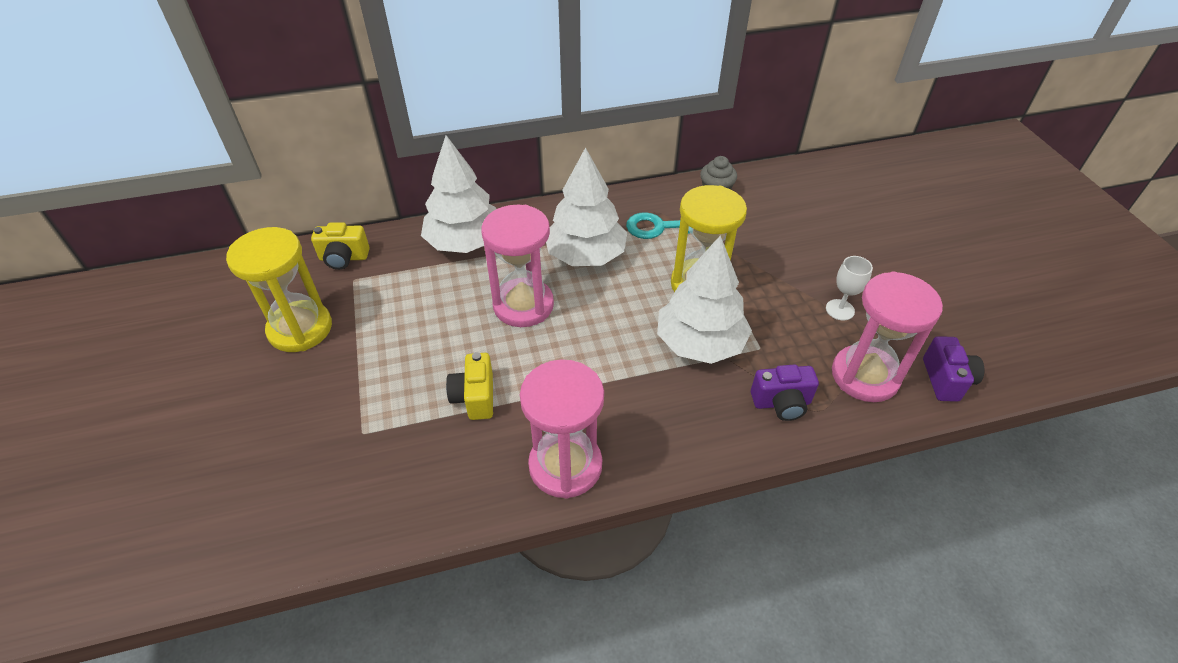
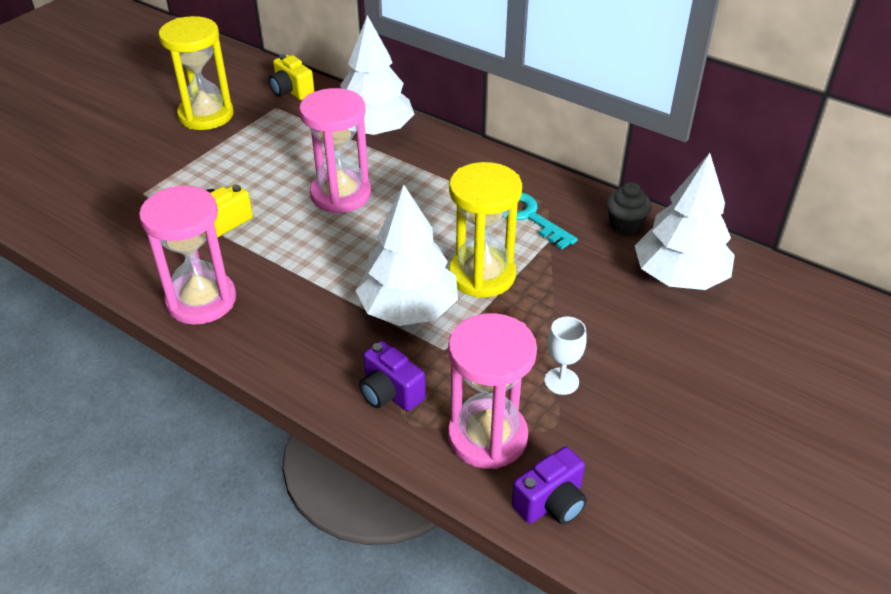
camera: 50 degrees right, 5 degrees down
white tree [546,147,627,266] -> white tree moved to [635,153,735,290]

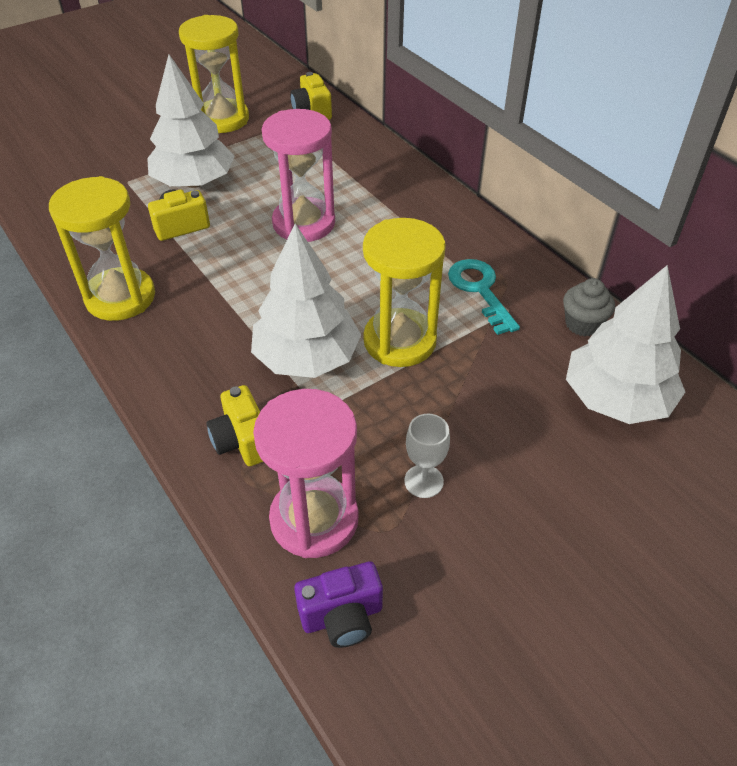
camera: 20 degrees right, 5 degrees up
pink hourglass [139,185,236,325] -> yellow hourglass [49,176,155,321]
white tree [340,15,415,136] -> white tree moved to [147,55,235,188]
purple camera [359,341,426,411] -> yellow camera [207,385,264,466]

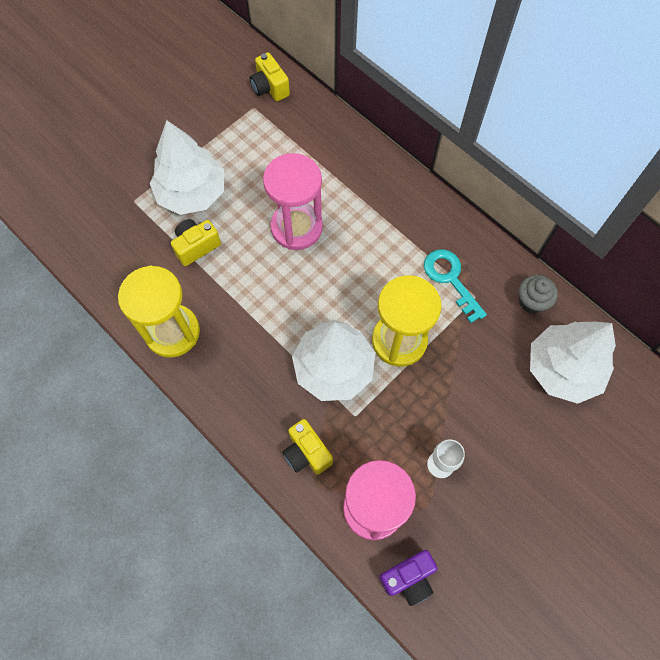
camera: 10 degrees left, 20 degrees up
yellow hourglass [179,15,249,133] -> none

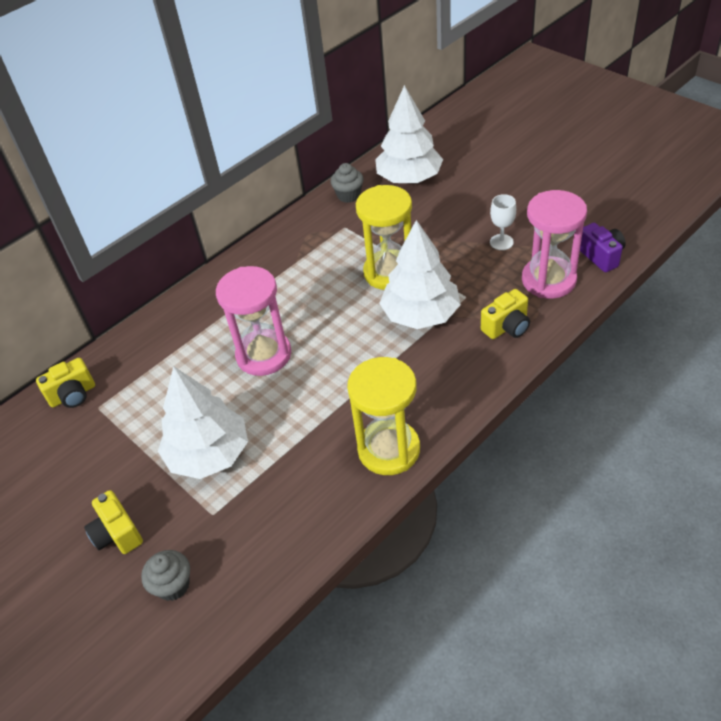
camera: 85 degrees left, 20 degrees down
yellow camera [171,219,221,266] -> yellow camera moved to [84,490,143,554]
turquoise key [424,249,487,323] -> none
none -> grey cupcake [141,550,190,601]

